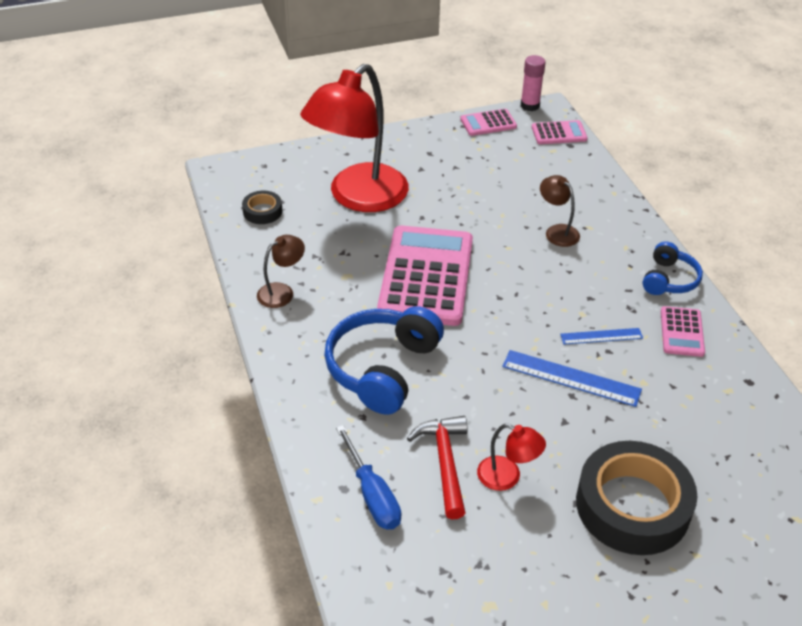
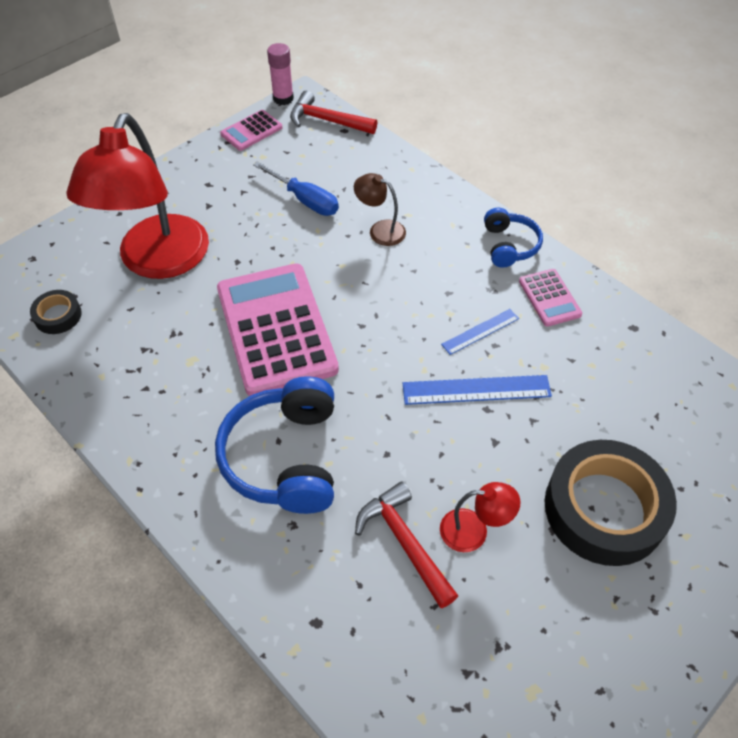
camera: 25 degrees left, 10 degrees up
brown lamp [257,235,305,308] -> none
blue screwdriver [336,425,401,530] -> blue screwdriver moved to [253,161,339,216]
pink calculator [532,120,588,144] -> red hammer [290,91,377,134]

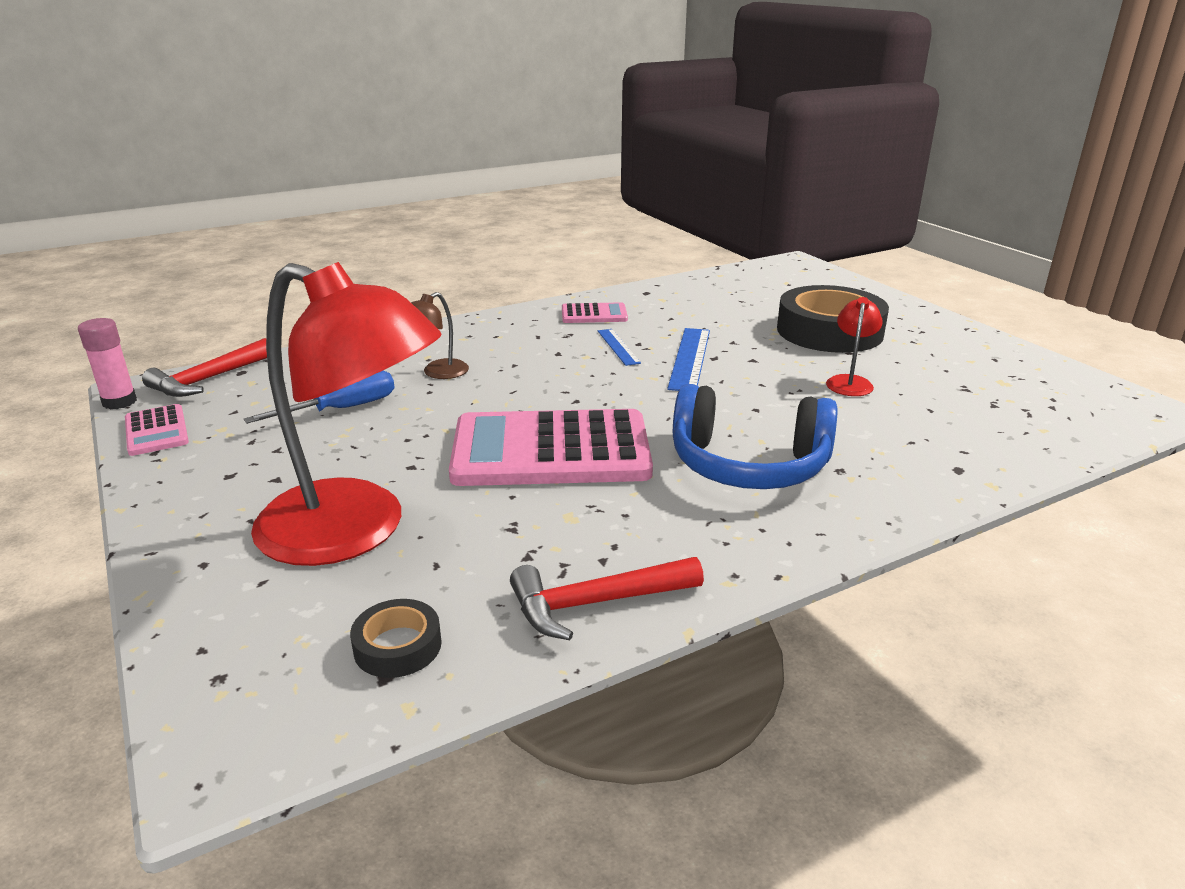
camera: 75 degrees left, 25 degrees down
red hammer [355,481,458,609] -> red hammer moved to [510,557,704,640]
blue headphones [484,208,543,268] -> none

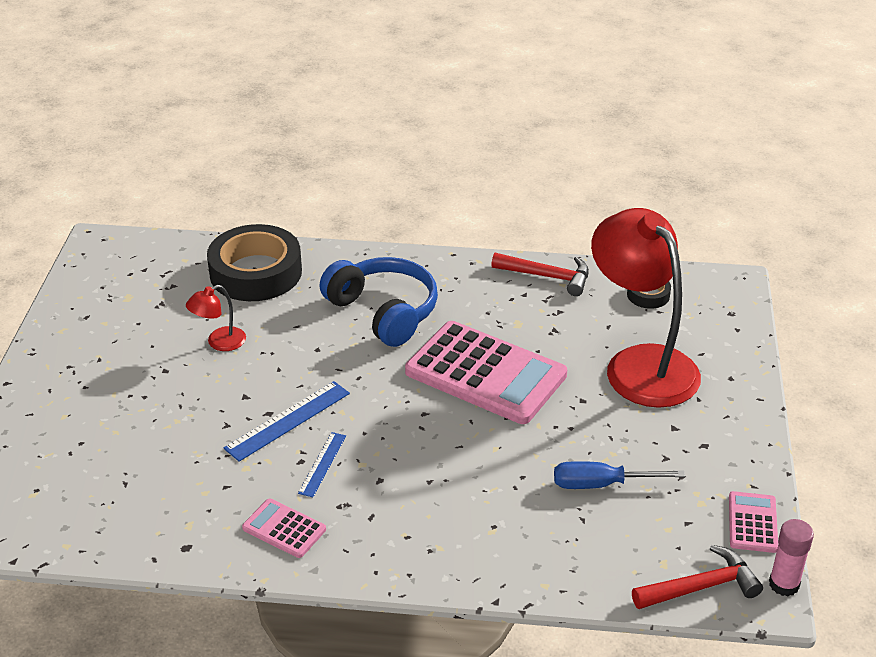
camera: 145 degrees left, 10 degrees up
brown lamp [411,292,469,379] -> none
black tape [777,285,889,353] -> black tape moved to [207,224,302,301]

